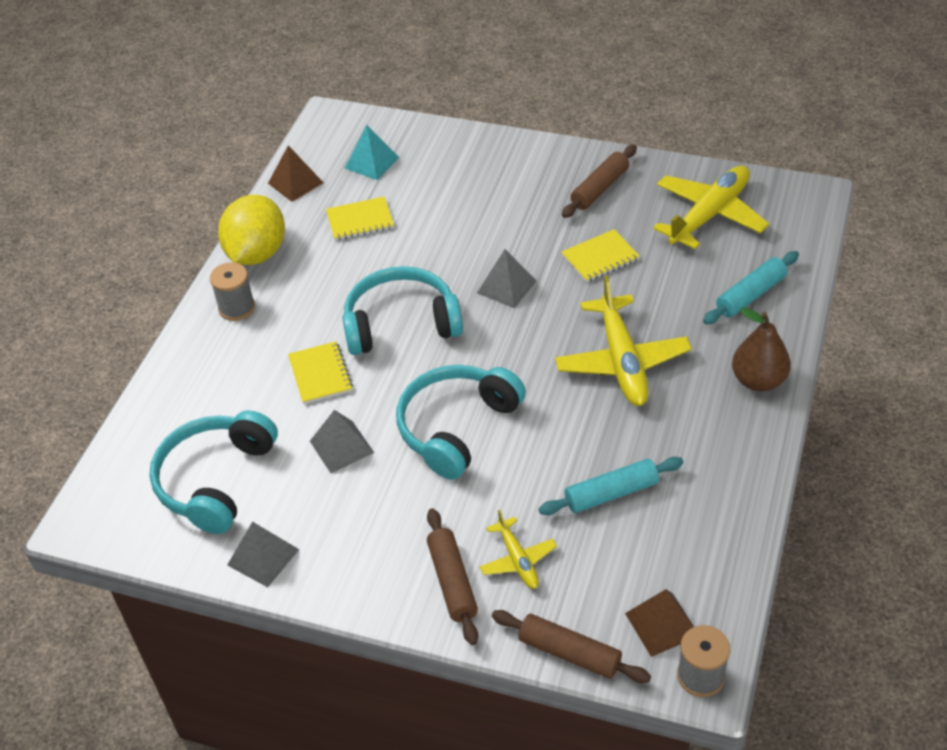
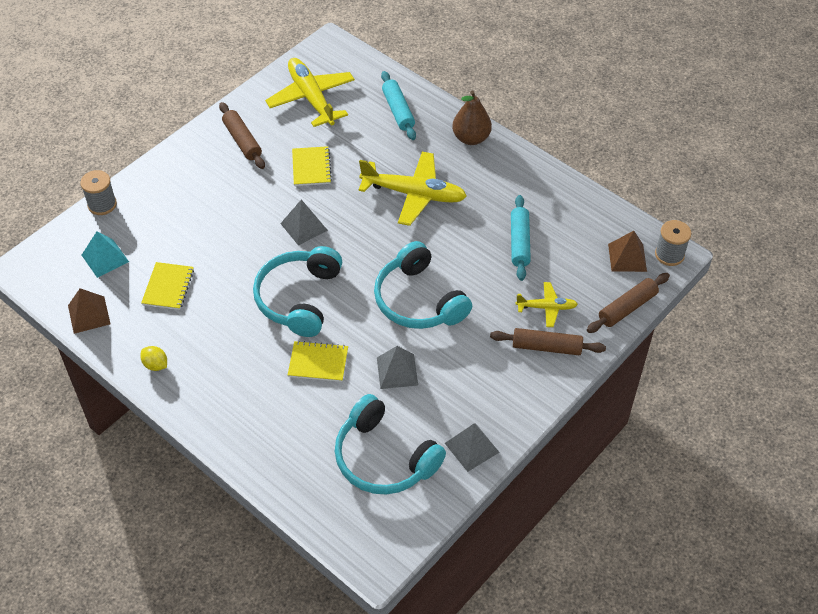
camera: 70 degrees left, 5 degrees up
grey spool [210,262,255,321] -> grey spool moved to [80,170,117,215]
yellow lemon [218,195,285,265] -> yellow lemon [141,346,167,371], size x0.42

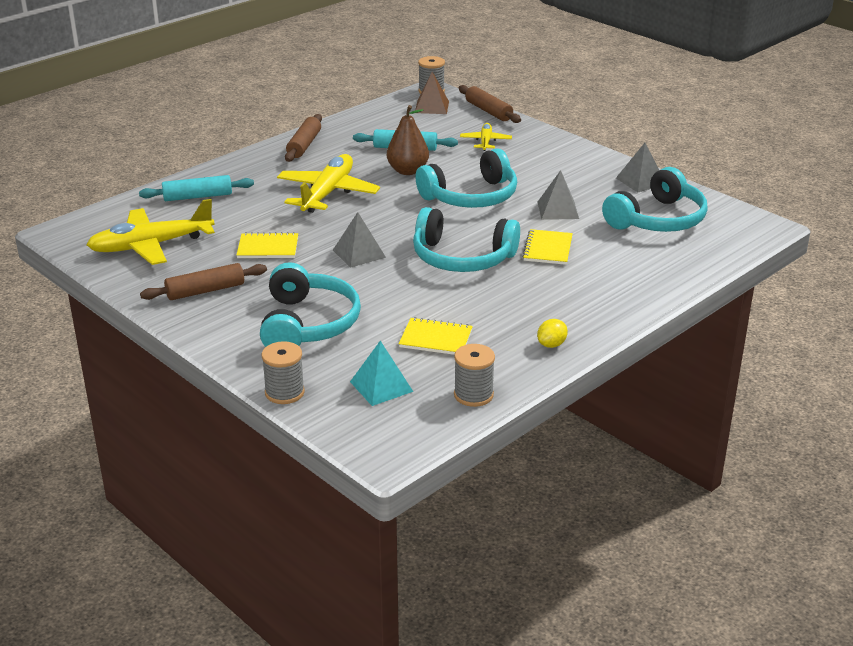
camera: 85 degrees left, 20 degrees down
brown pyramid [68,288,111,334] -> grey spool [454,344,495,407]
brown pear [452,90,492,145] -> brown pear moved to [387,105,429,175]
brown rolling pin [490,328,606,355] -> brown rolling pin moved to [285,114,322,162]
none -> turquoise headphones [260,262,361,347]

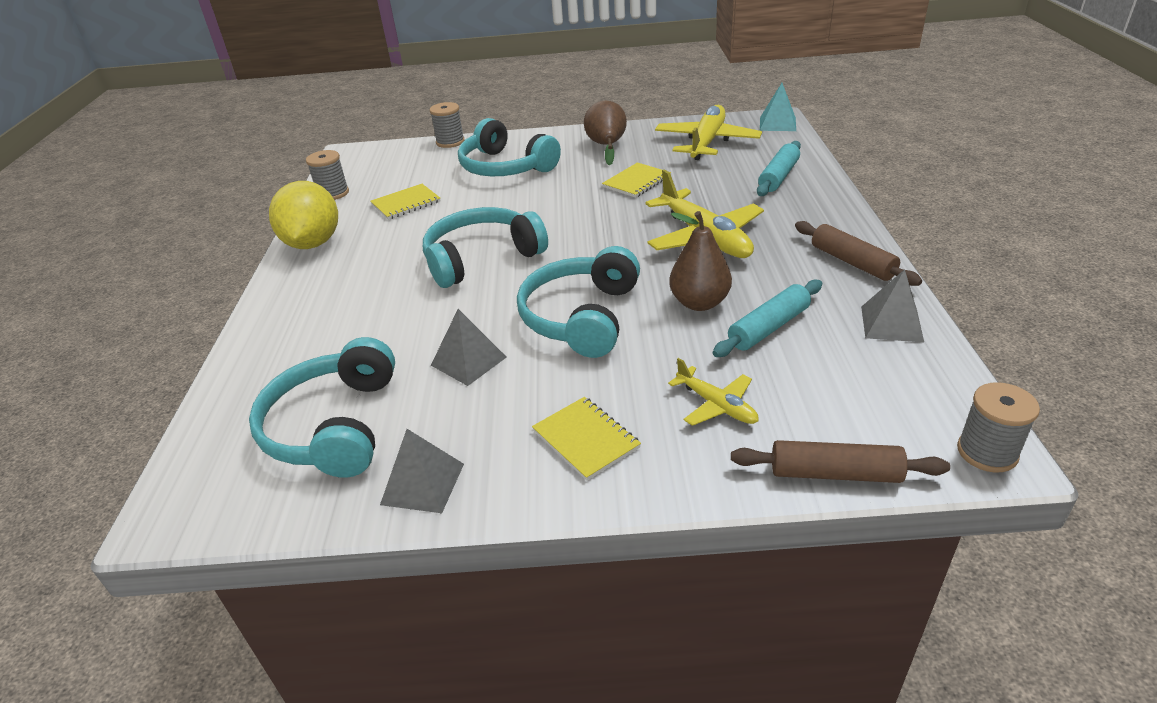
camera: 135 degrees right, 5 degrees up
brown rolling pin [140,263,267,300] -> brown pear [584,101,627,166]
grey pyramid [333,212,386,268] -> grey pyramid moved to [861,269,924,342]
turquoise pyramid [350,341,413,406] -> turquoise pyramid moved to [760,83,796,131]
brown pyramid [415,72,449,114] -> none
yellow notebook [522,229,573,265] -> yellow notebook moved to [532,397,641,481]
yellow lemon [537,319,568,348] -> yellow lemon [269,181,338,249], size x2.39

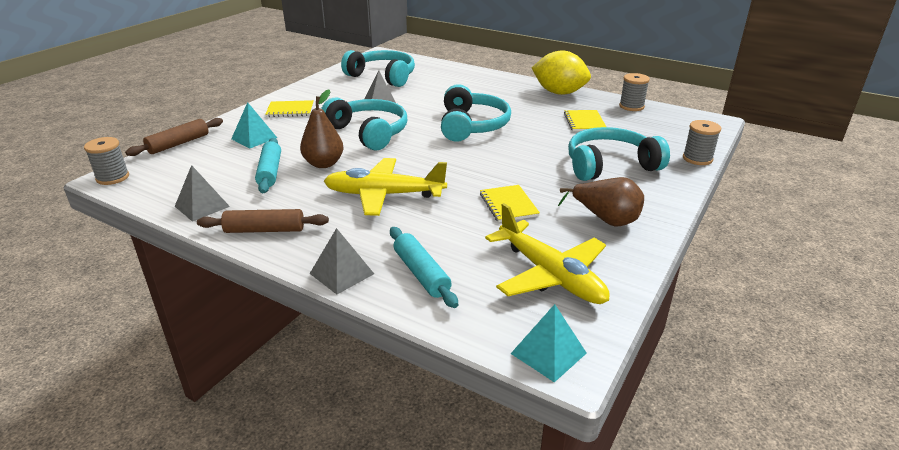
camera: 120 degrees right, 5 degrees down
grey pyramid [380,429,464,513] -> grey pyramid moved to [310,228,374,294]
yellow plane [668,358,759,426] -> turquoise pyramid [231,102,277,149]

